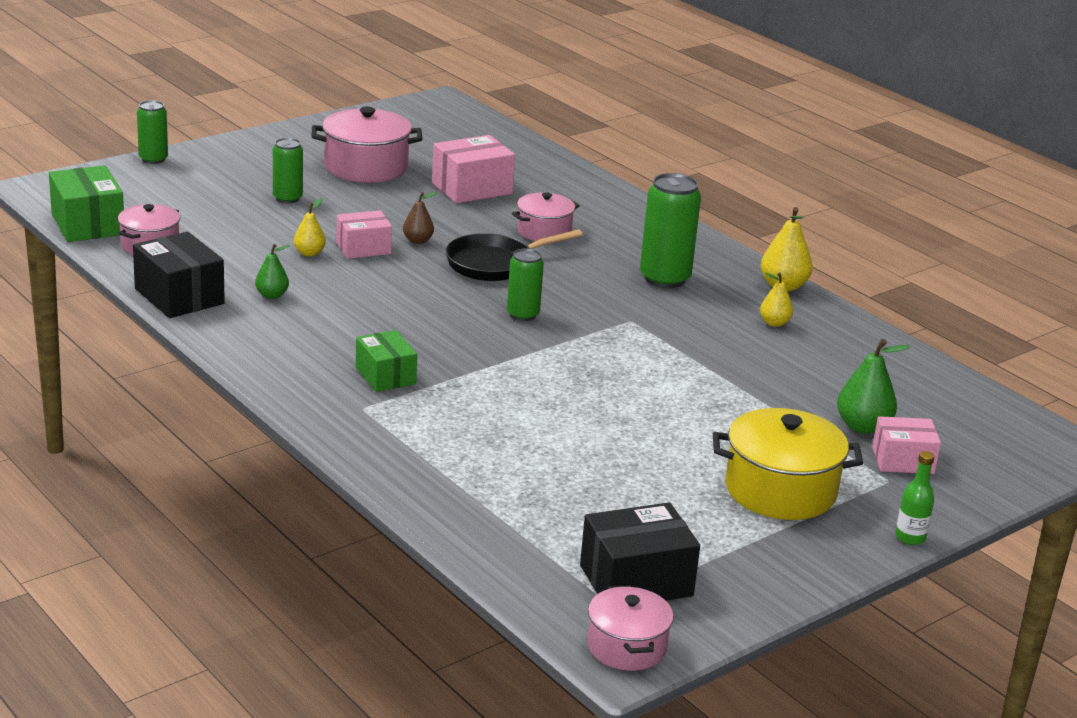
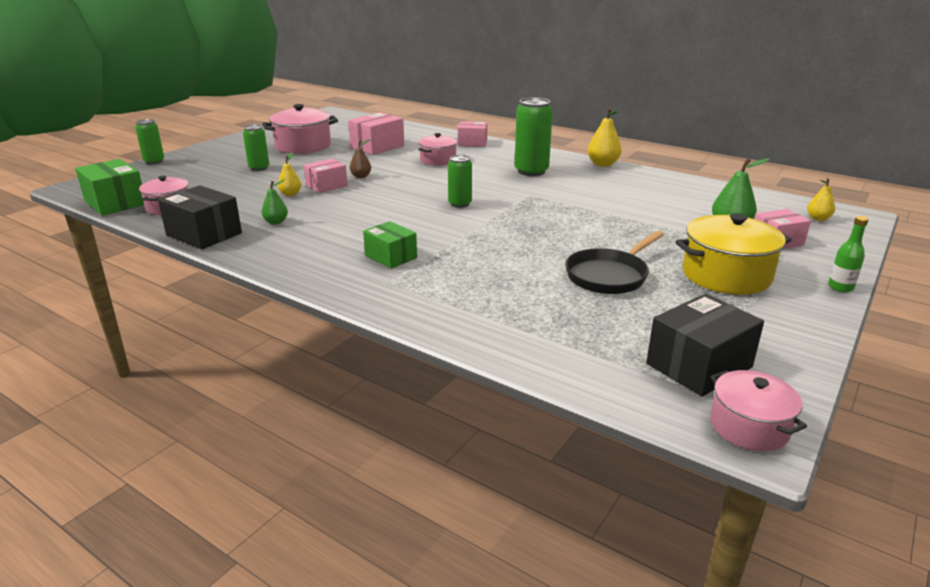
camera: 15 degrees left, 0 degrees up
black pan [446,229,583,281] -> black pan moved to [565,231,664,294]
yellow pear [760,273,793,327] -> yellow pear moved to [807,178,835,221]
none -> pink box [458,121,487,147]

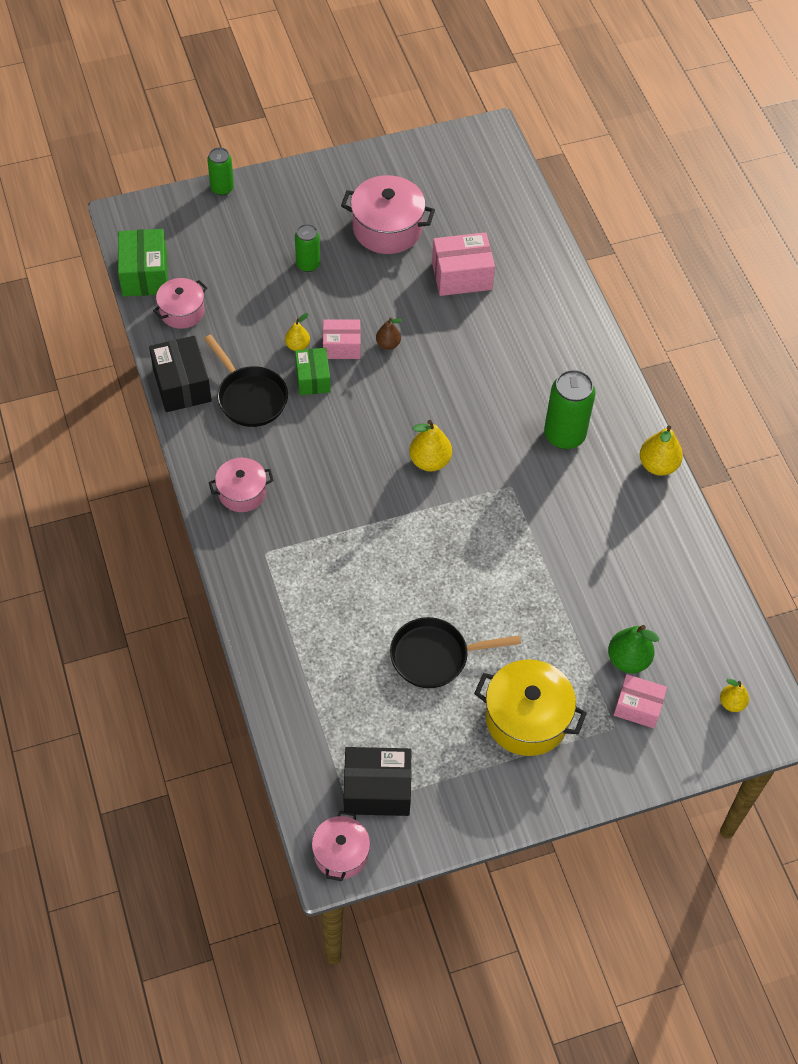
camera: 35 degrees right, 30 degrees up
green pear [261,180,288,224] -> black pan [204,335,288,427]
green box [363,221,417,269] -> green box moved to [295,348,331,395]
pink pot [418,133,457,166] -> pink pot moved to [209,458,274,512]
green can [448,155,472,208] -> yellow pear [409,420,452,471]
pink box [458,121,487,147] -> none
green bottle [828,216,869,292] -> none

